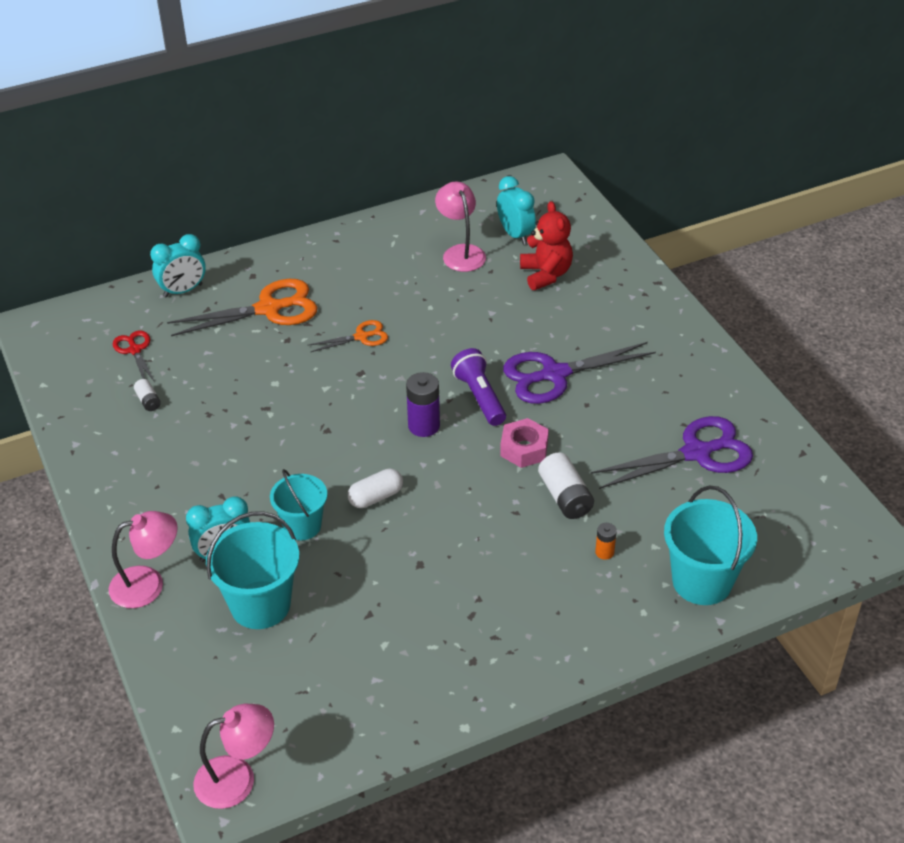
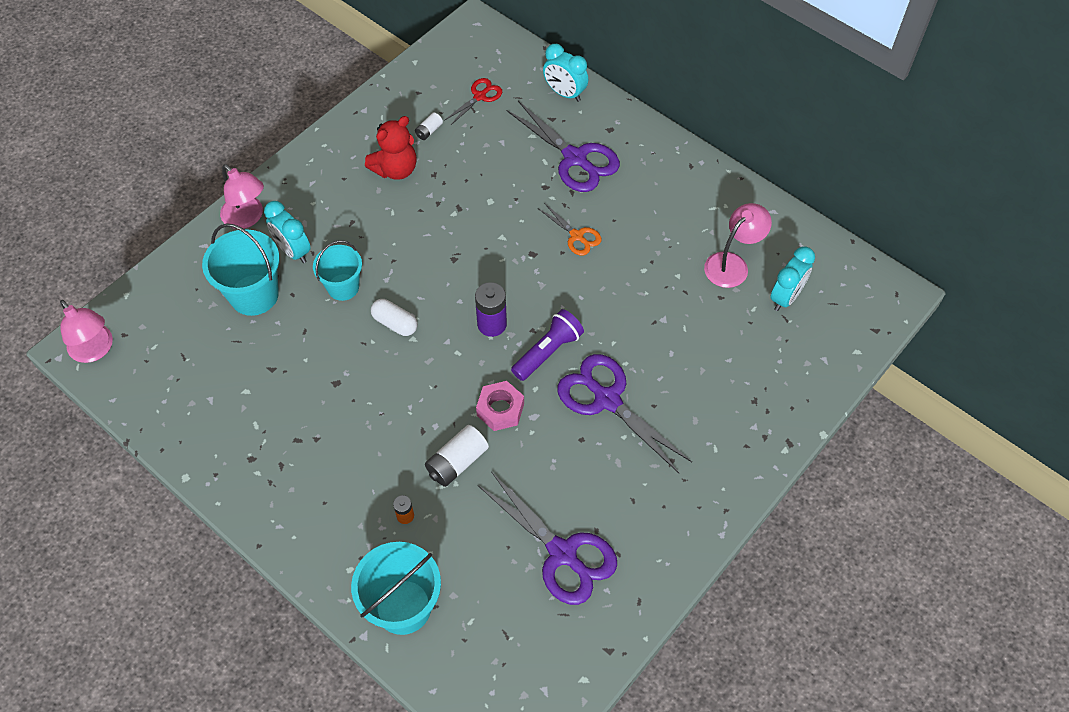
camera: 65 degrees right, 15 degrees up
orange scissors [167,279,318,336] -> purple scissors [506,101,620,192]
red teddy bear [520,201,573,290] -> red teddy bear moved to [365,116,417,180]

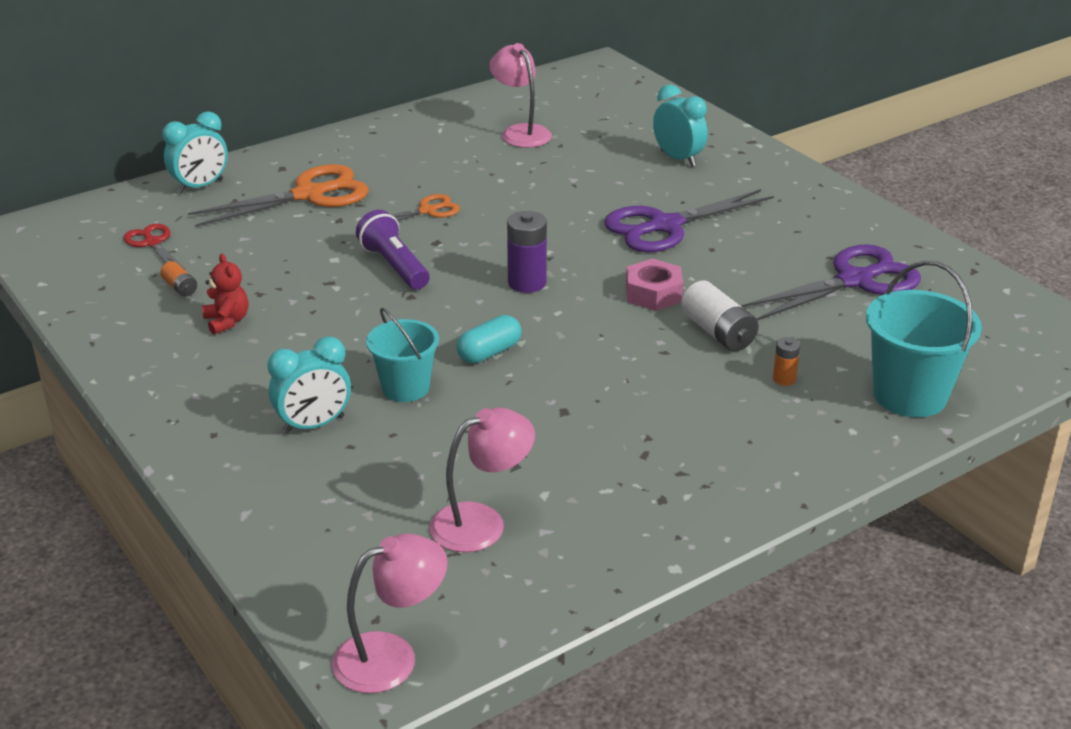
camera: 75 degrees left, 25 degrees down
turquoise bucket [202,223,280,316] -> none
pink lamp [220,164,264,229] -> pink lamp moved to [429,407,535,552]
red teddy bear [365,116,417,180] -> red teddy bear [202,254,248,335], size x0.64
white capsule [371,299,418,336] -> turquoise capsule [456,315,521,363]
white battery [415,112,443,140] -> orange battery [160,261,197,296]
purple scissors [506,101,620,192] -> orange scissors [188,164,368,227]
purple flashlight [511,309,584,381] -> purple flashlight moved to [356,210,429,290]
turquoise clock [770,247,815,311] -> turquoise clock moved to [653,84,708,167]

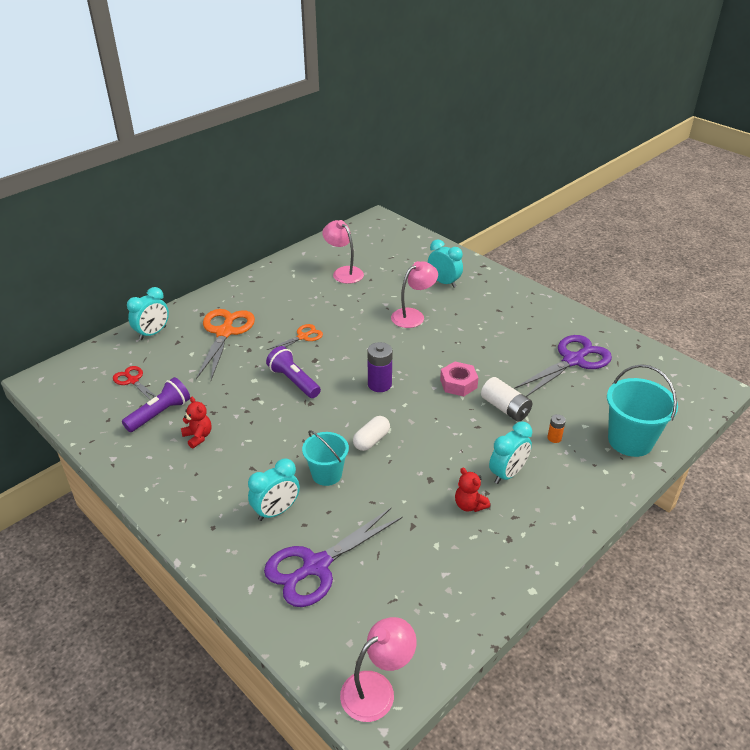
camera: 10 degrees left, 5 degrees up
orange battery [160,261,197,296] -> purple flashlight [122,377,190,432]
orange scissors [188,164,368,227] -> orange scissors turned 45 degrees counterclockwise [196,309,255,380]
pink lamp [429,407,535,552] -> pink lamp moved to [391,261,438,328]
turquoise capsule [456,315,521,363] -> white capsule [353,416,390,451]
purple scissors [604,189,774,252] -> purple scissors moved to [264,508,403,607]
none -> red teddy bear [455,468,490,512]
none -> turquoise clock [489,421,532,484]

